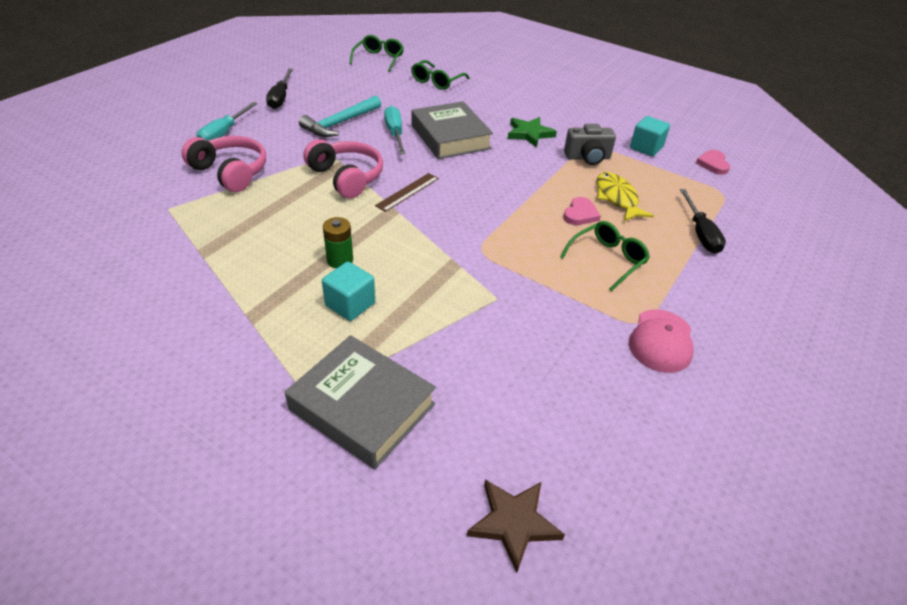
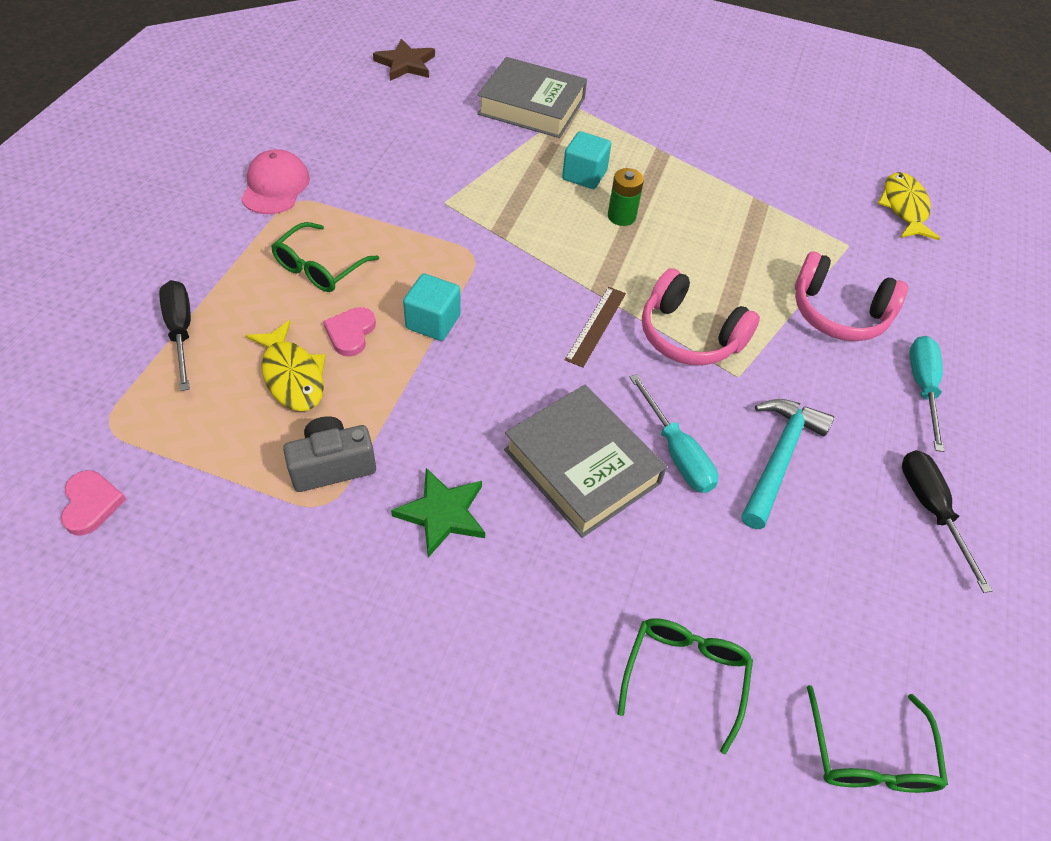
camera: 165 degrees right, 10 degrees up
turquoise cube [630,116,670,156] -> turquoise cube moved to [403,273,461,341]
none -> yellow fish [878,172,940,240]

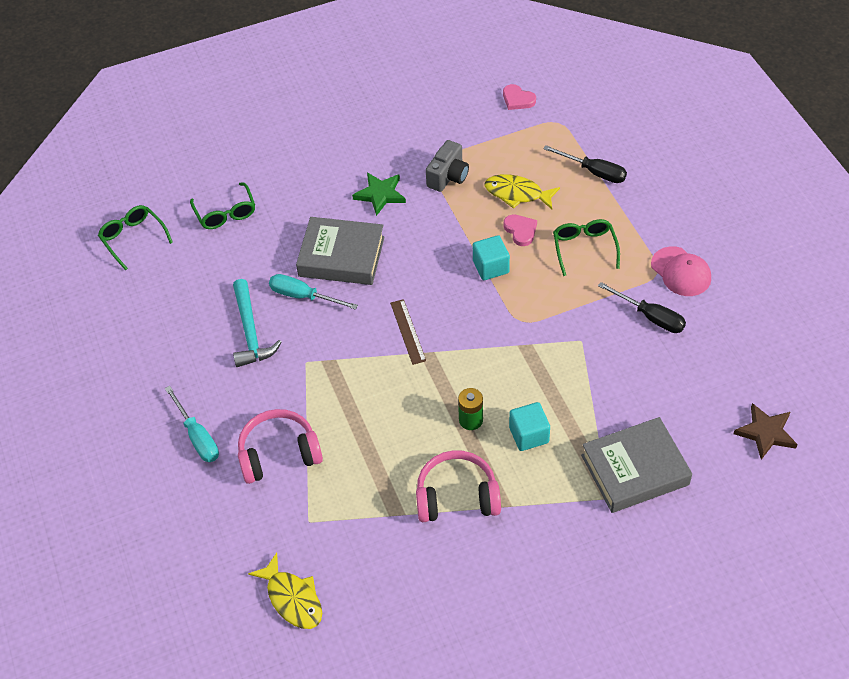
camera: 145 degrees right, 0 degrees up
pink headphones [642,268,760,365] -> pink headphones moved to [416,450,501,522]
black screwdriver [902,450,993,593] -> black screwdriver moved to [598,282,686,333]

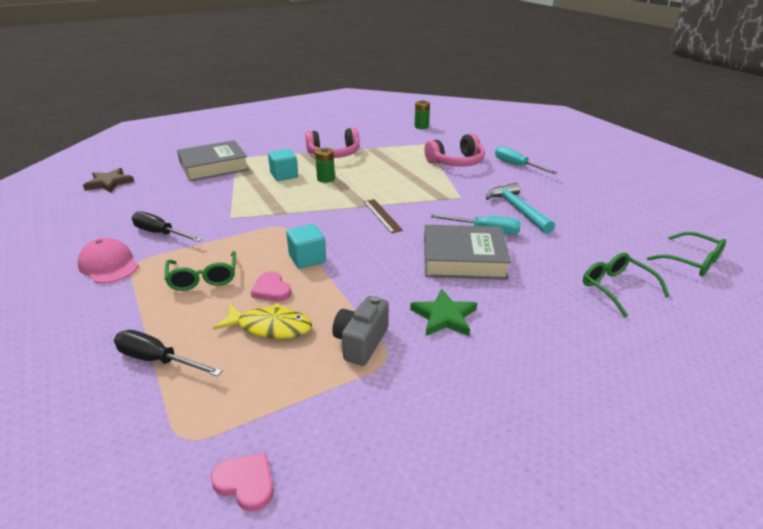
camera: 170 degrees right, 20 degrees down
yellow fish [248,553,322,629] -> green battery [415,100,430,129]

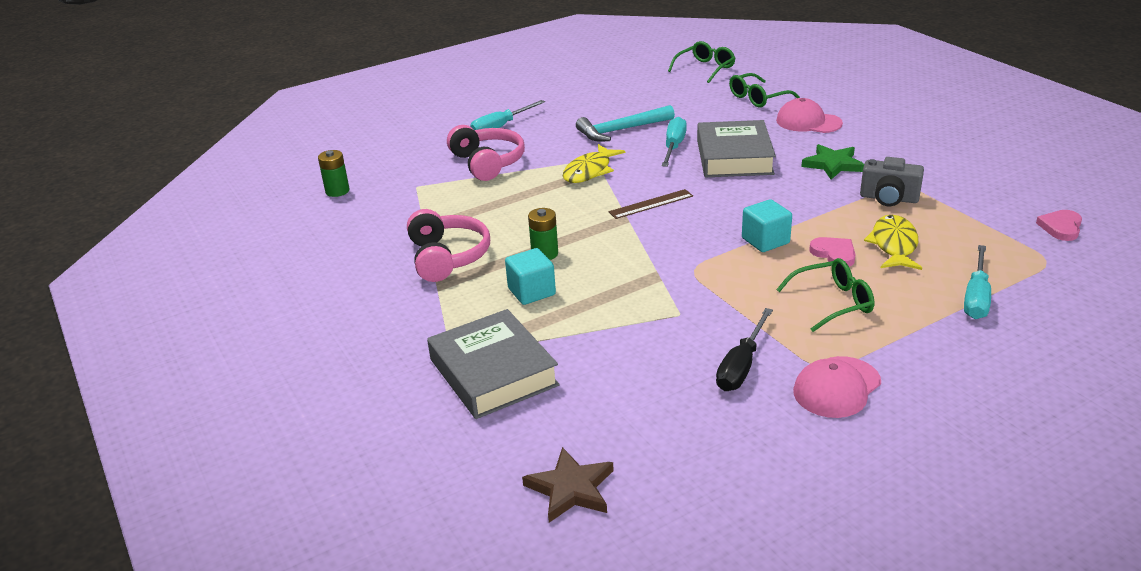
camera: 90 degrees left, 0 degrees up
black screwdriver [114,330,222,377] -> turquoise screwdriver [964,245,991,319]
pink heart [251,272,292,302] -> pink heart turned 90 degrees counterclockwise [809,237,856,267]
none -> yellow fish [563,144,625,183]
none -> pink cap [776,98,843,133]

